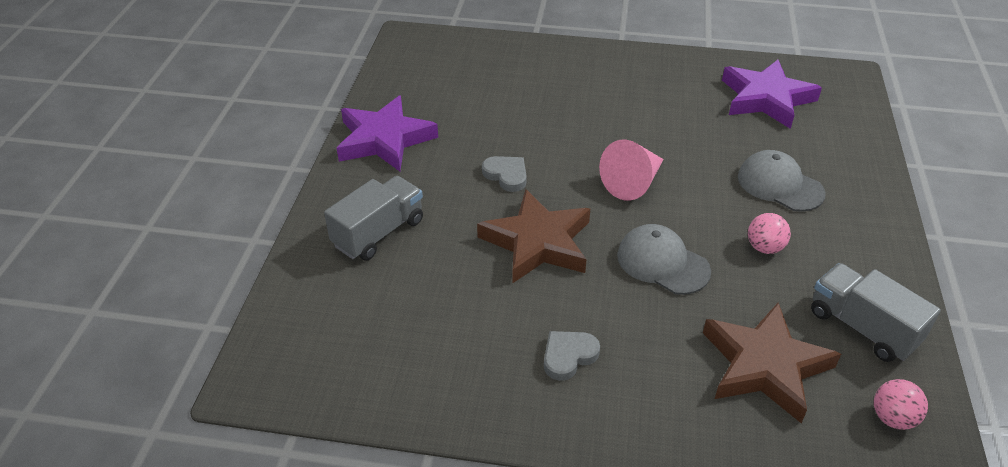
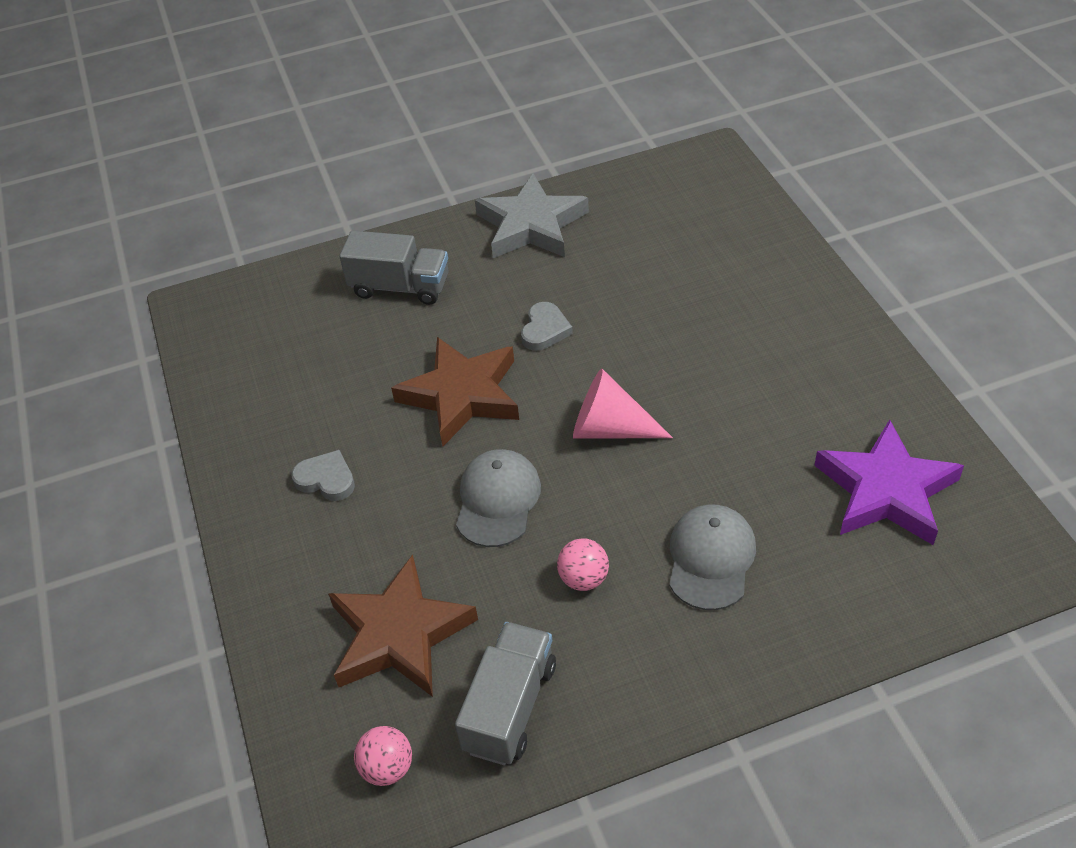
camera: 65 degrees right, 5 degrees up
purple star [337,96,438,171] -> grey star [475,173,589,258]

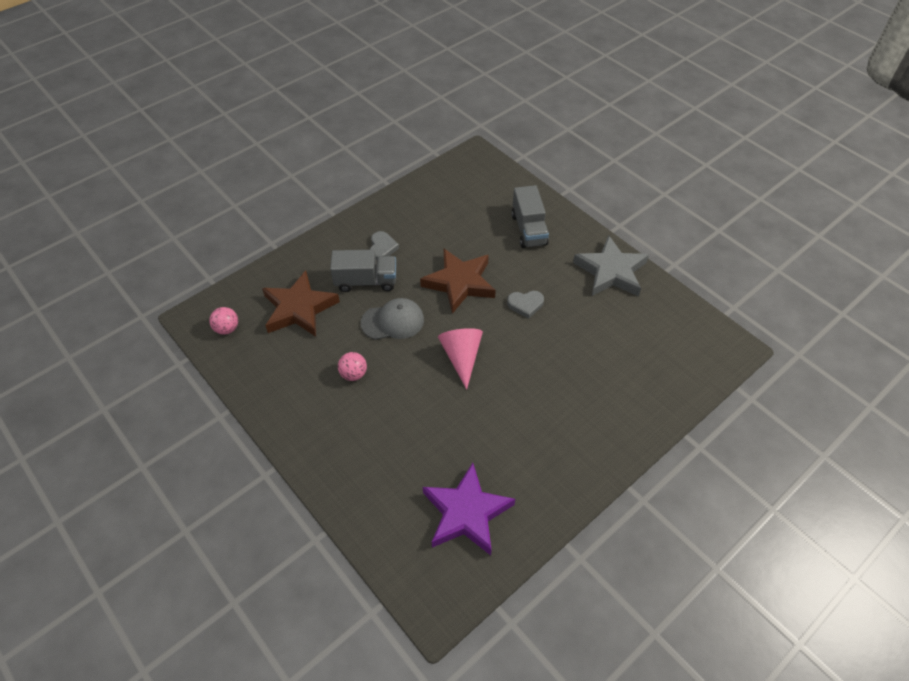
camera: 65 degrees right, 5 degrees up
grey truck [455,622,556,765] -> grey truck moved to [330,250,396,292]
grey cap [669,504,756,610] -> none

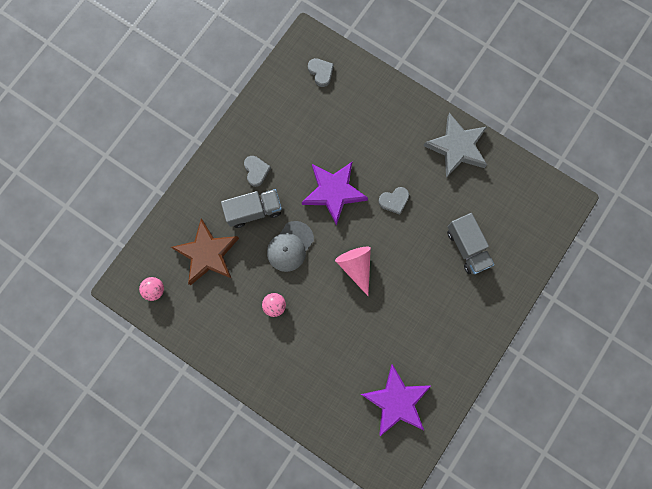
camera: 15 degrees left, 25 degrees up
grey cap [361,298,424,340] -> grey cap turned 150 degrees clockwise [267,221,314,272]
brown star [420,249,496,314] -> purple star [302,161,368,226]
grey truck [511,185,549,248] -> grey truck moved to [447,213,494,274]
none -> grey heart [308,58,334,87]

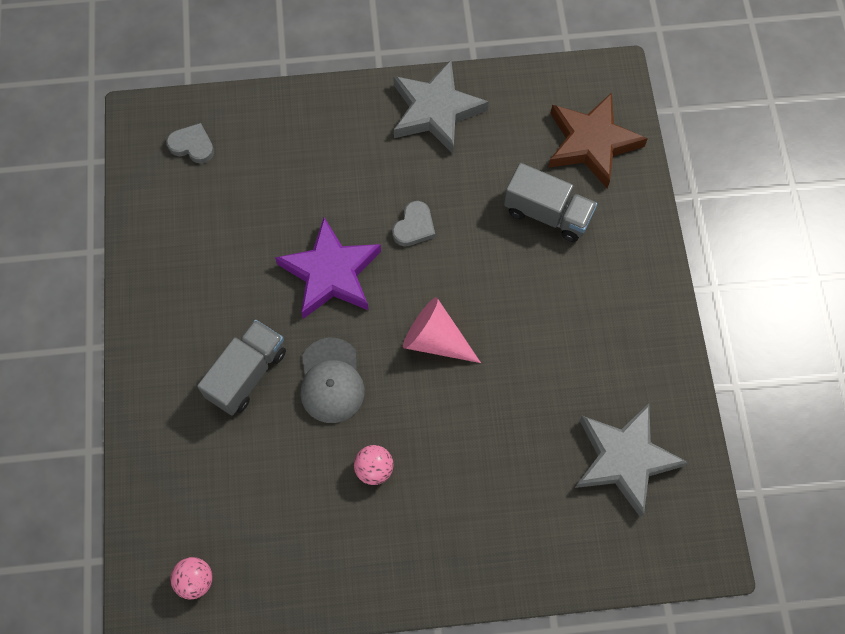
camera: 40 degrees left, 10 degrees down
brown star [171,219,239,285] -> brown star moved to [548,93,648,188]
grey heart [244,156,271,187] -> none
purple star [361,364,431,436] -> grey star [575,404,688,517]

